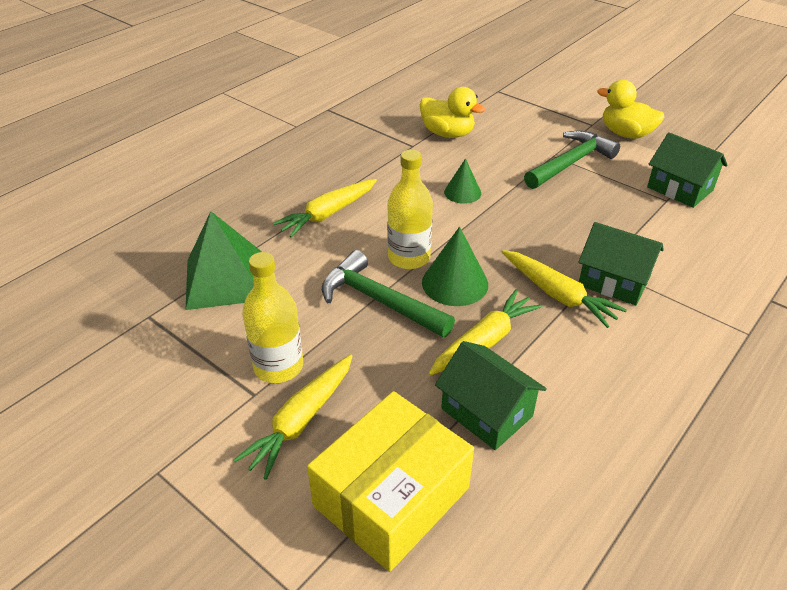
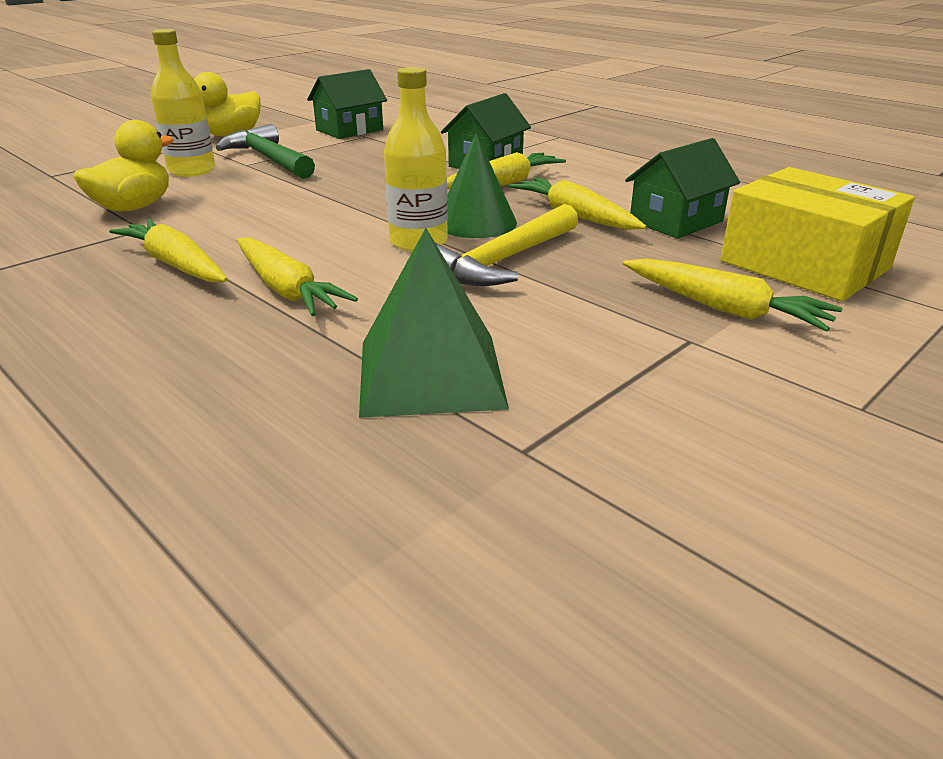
camera: 85 degrees left, 10 degrees down
yellow bottle [242,252,303,383] -> yellow bottle moved to [151,29,215,177]
green hammer [322,250,455,337] -> yellow hammer [436,204,578,286]
green cone [444,158,481,204] -> none
none -> yellow carrot [109,219,228,283]

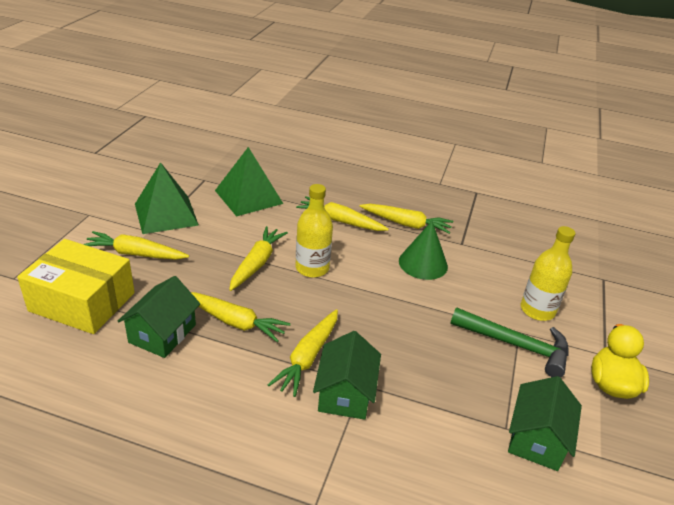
camera: 150 degrees right, 5 degrees up
yellow duck [74,120,174,211] -> none
yellow hammer [436,204,578,286] -> yellow carrot [229,226,288,291]
green cone [447,133,517,238] -> green cone moved to [399,221,448,280]
none -> green pyramid [135,162,199,234]

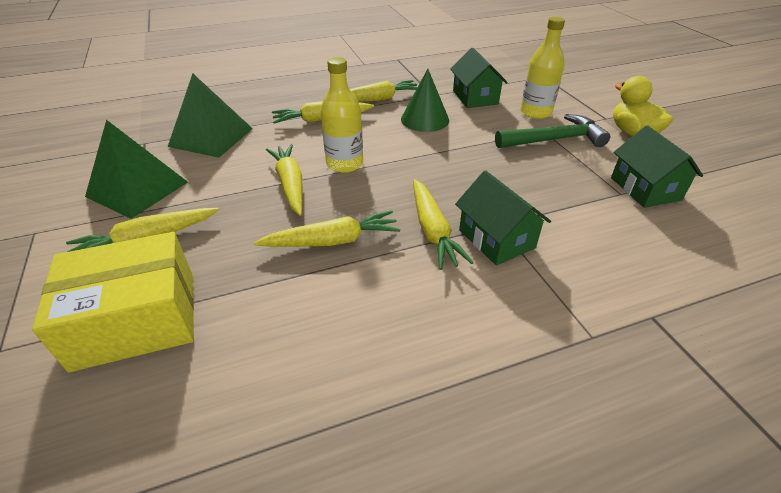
camera: 35 degrees left, 5 degrees up
green house [118,276,200,358] -> green house moved to [450,48,508,108]

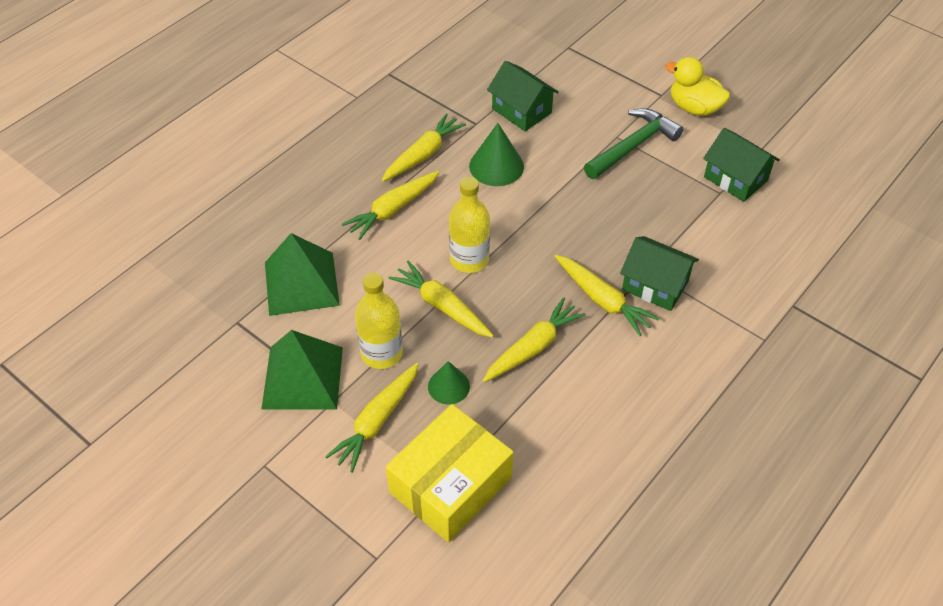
camera: 30 degrees left, 10 degrees up
yellow bottle [520,17,565,119] -> yellow bottle moved to [355,273,403,369]
none -> green cone [428,361,470,405]

